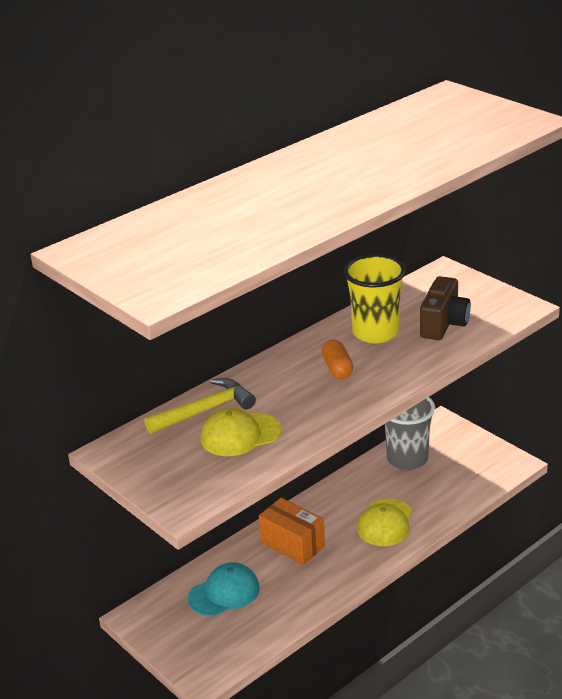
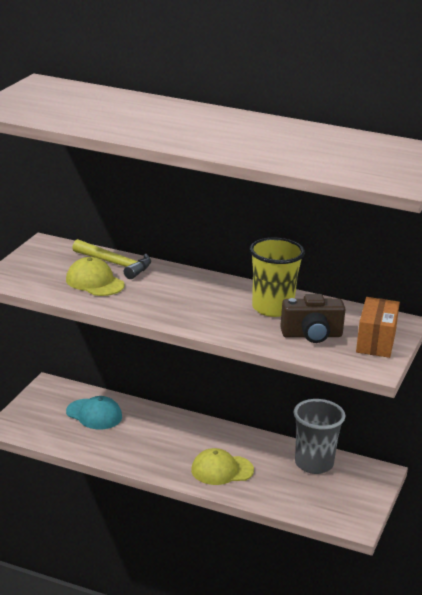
camera: 60 degrees right, 5 degrees down
orange box [259,498,325,565] -> orange box moved to [356,297,400,358]
orange capsule [322,340,353,379] -> none

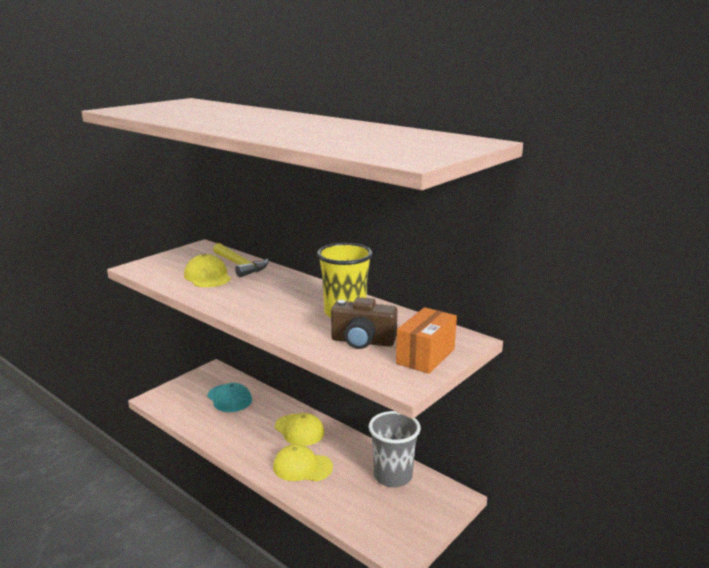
camera: 20 degrees right, 5 degrees down
none -> yellow cap [275,413,325,446]

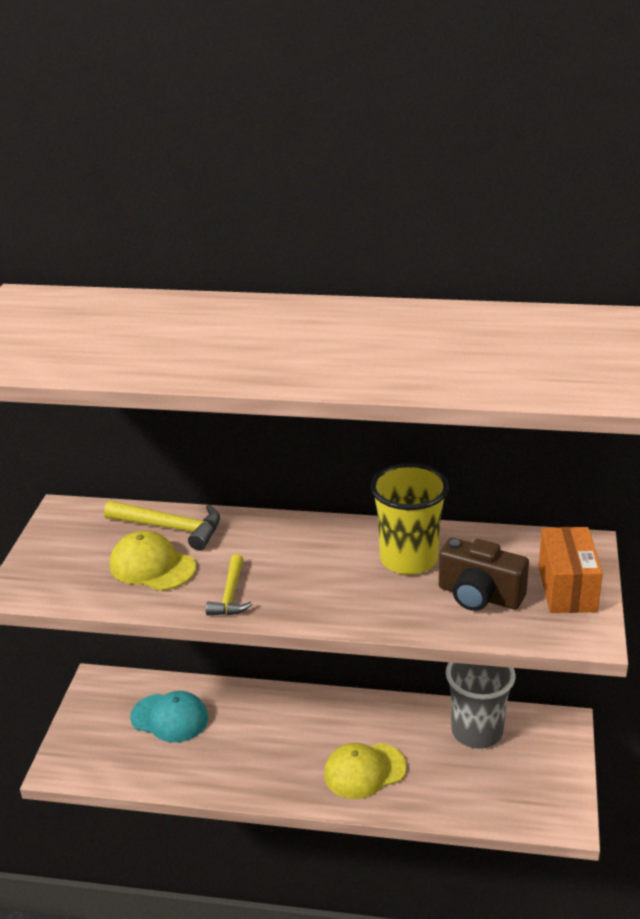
camera: 30 degrees left, 10 degrees up
yellow cap [275,413,325,446] -> none
brown camera [331,297,397,349] -> brown camera turned 45 degrees clockwise [439,538,529,611]
none -> yellow hammer [206,554,252,615]

